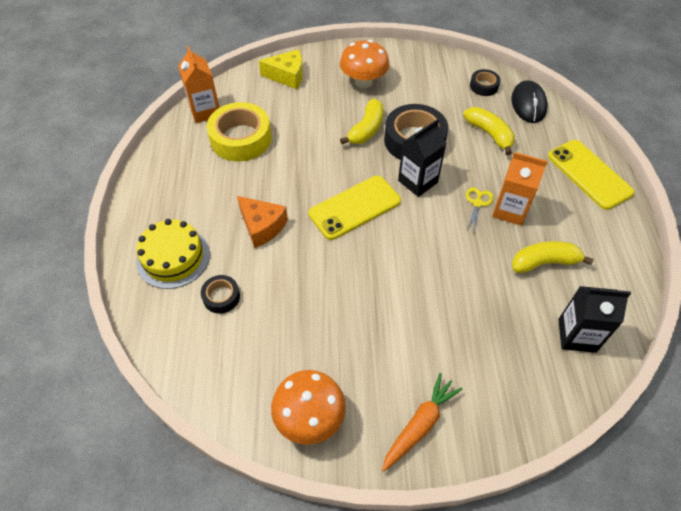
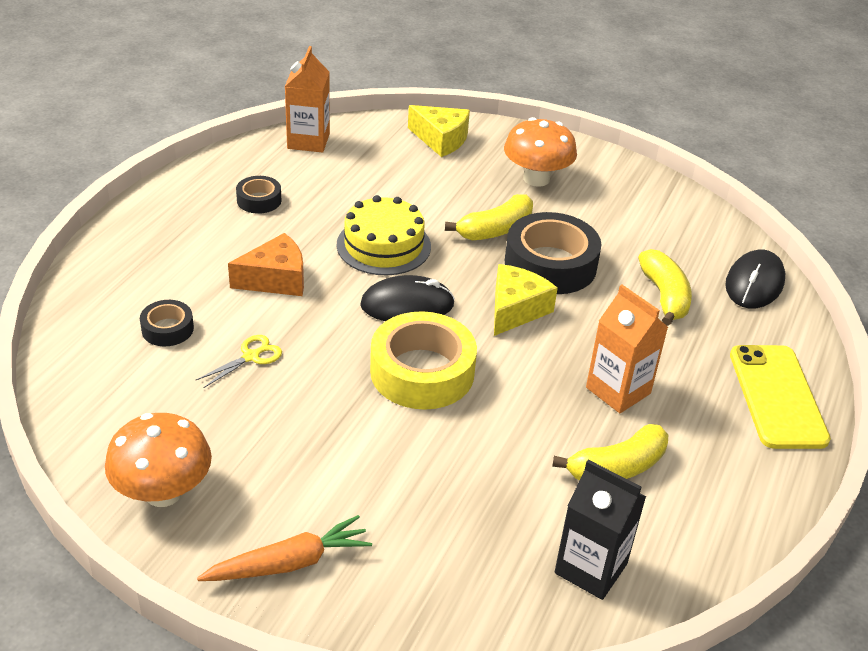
camera: 25 degrees right, 15 degrees down
yellow cake [136,219,210,289] -> yellow cake moved to [337,195,431,275]
yellow tape [207,102,271,162] -> yellow tape moved to [370,311,477,410]
orange cheese [237,196,288,248] -> orange cheese turned 90 degrees counterclockwise [228,233,304,296]
yellow phone [308,176,401,240] -> black mouse [360,275,455,321]
black carton [398,119,446,197] -> yellow cheese [494,264,558,336]
yellow scissors [466,188,494,234] -> yellow scissors moved to [196,335,282,388]
black tape [470,69,501,96] -> black tape moved to [236,176,281,214]
yellow banana [512,241,594,273] -> yellow banana turned 135 degrees clockwise [552,424,668,480]

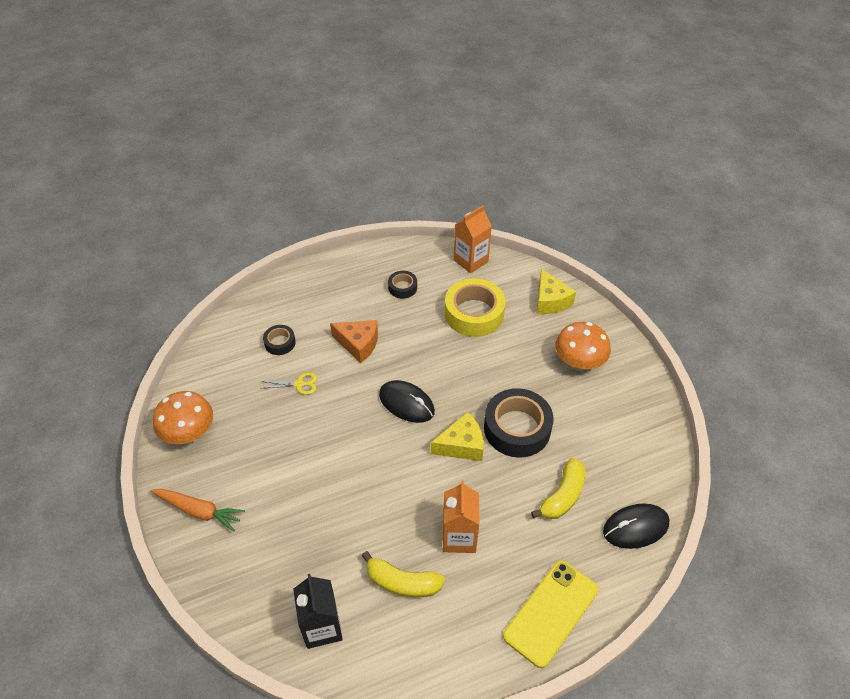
camera: 45 degrees right, 10 degrees up
yellow cake [337,195,431,275] -> none
yellow tape [370,311,477,410] -> yellow tape moved to [445,278,506,337]
yellow banana [445,194,533,241] -> none

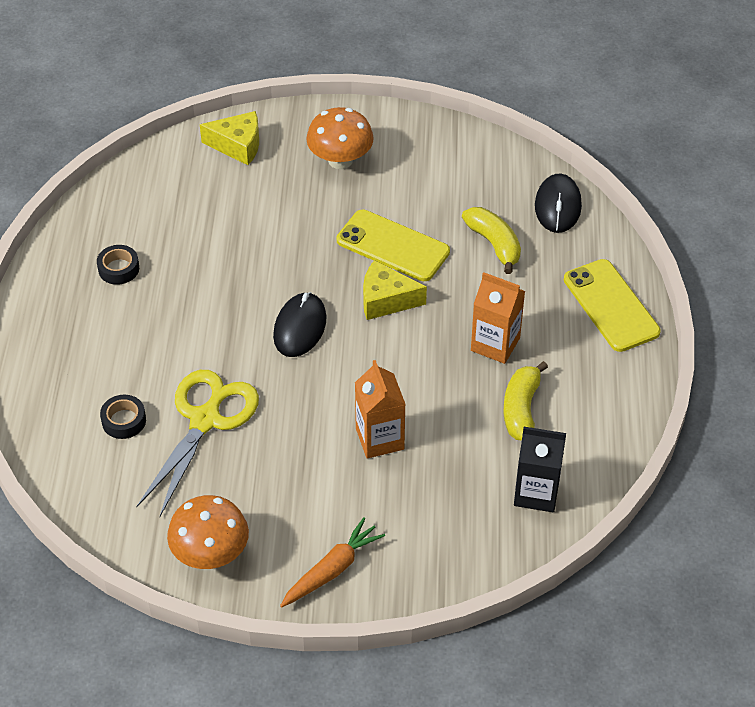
camera: 65 degrees left, 0 degrees up
yellow scissors [261,372,317,395] -> yellow scissors [136,370,259,516], size x2.32
orange cheese [330,320,378,363] -> none
yellow banana [362,551,445,598] -> yellow banana turned 150 degrees clockwise [503,361,548,441]
black mouse [379,380,435,423] -> black mouse turned 45 degrees counterclockwise [273,292,326,357]
yellow cheese [431,412,484,461] -> yellow cheese turned 90 degrees counterclockwise [363,260,427,320]
yellow tape [445,278,506,337] -> none
orange carton [454,205,492,273] -> orange carton moved to [355,360,406,459]
black tape [484,388,554,458] -> yellow phone [337,210,450,281]

